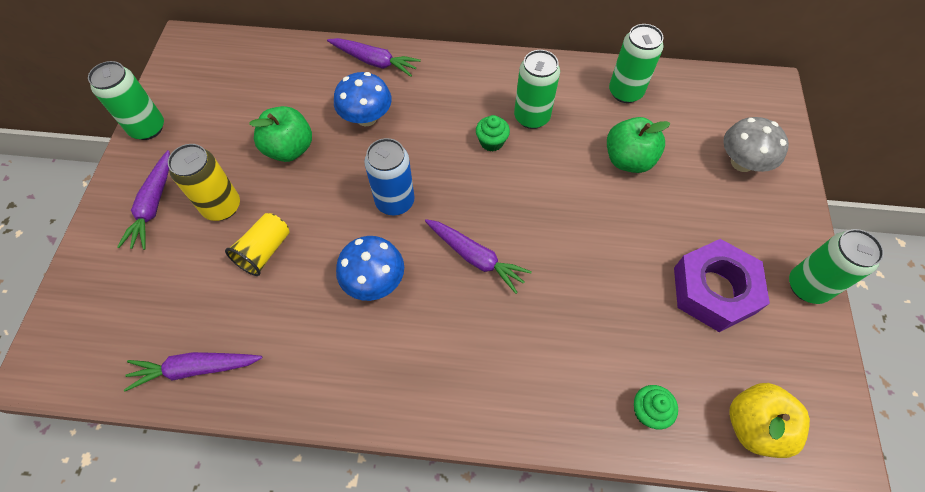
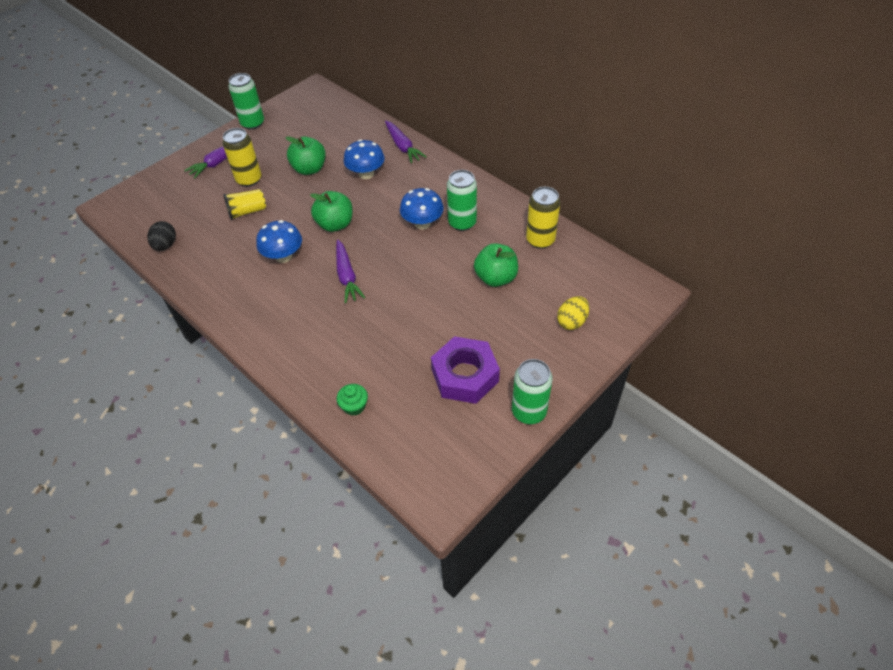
camera: 40 degrees right, 10 degrees down
purple carrot [124,352,262,391] -> black egg [147,221,176,251]
blue can [364,138,415,215] -> green apple [310,191,352,232]
green cupcake [476,115,510,151] -> blue mushroom [400,188,444,229]
green can [609,24,664,103] -> yellow can [526,187,560,249]
grey mushroom [723,117,789,172] -> yellow egg [557,296,589,330]
yellow apple [729,383,810,458] -> none

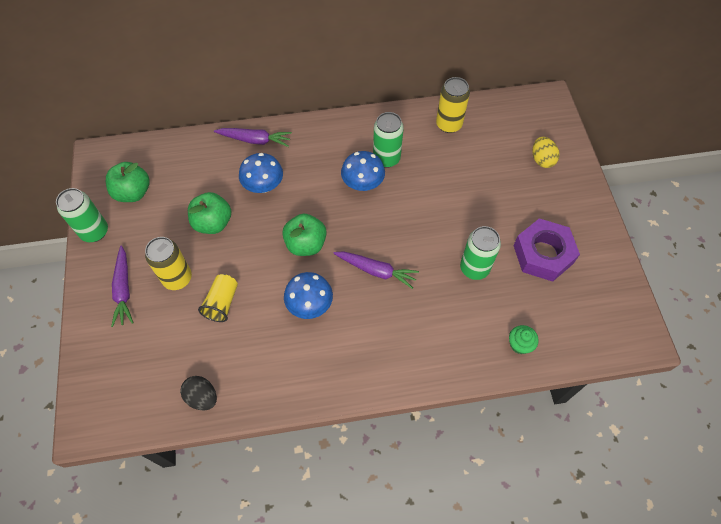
camera: 55 degrees left, 10 degrees up
green apple [474,243,518,287] -> green apple moved to [106,162,150,202]
green can [512,359,553,424] -> green can moved to [460,226,501,280]

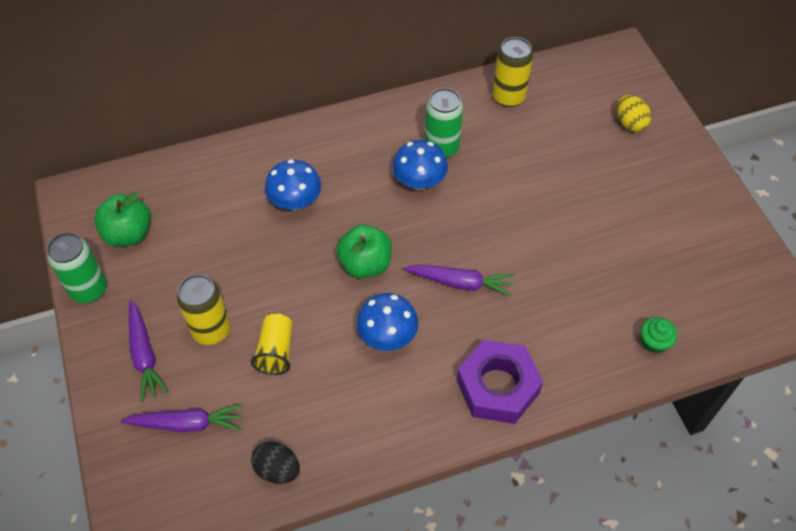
camera: 10 degrees left, 5 degrees down
green apple [188,192,231,234] -> none
purple carrot [214,128,292,147] -> purple carrot moved to [120,404,243,432]
green can [460,226,501,280] -> none
purple nut [513,218,580,282] -> purple nut moved to [457,340,543,424]

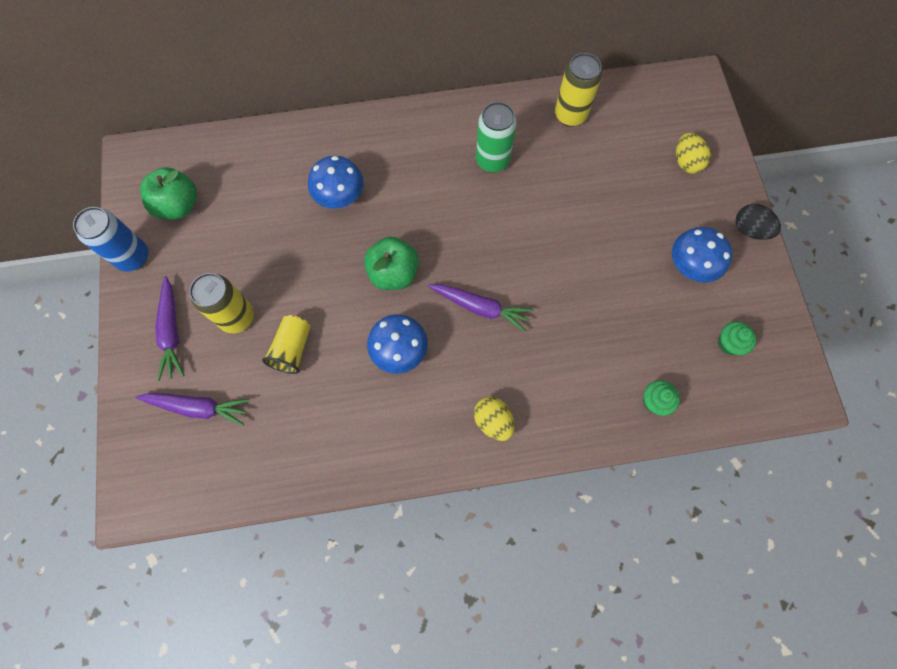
camera: 10 degrees right, 15 degrees up
green can [47,232,107,303] -> blue can [73,207,148,272]
black egg [251,441,300,484] -> black egg moved to [736,204,781,240]
blue mushroom [392,140,448,190] -> blue mushroom moved to [672,227,733,282]
purple nut [457,340,543,424] -> yellow egg [474,397,515,441]
none -> green cupcake [718,322,756,355]

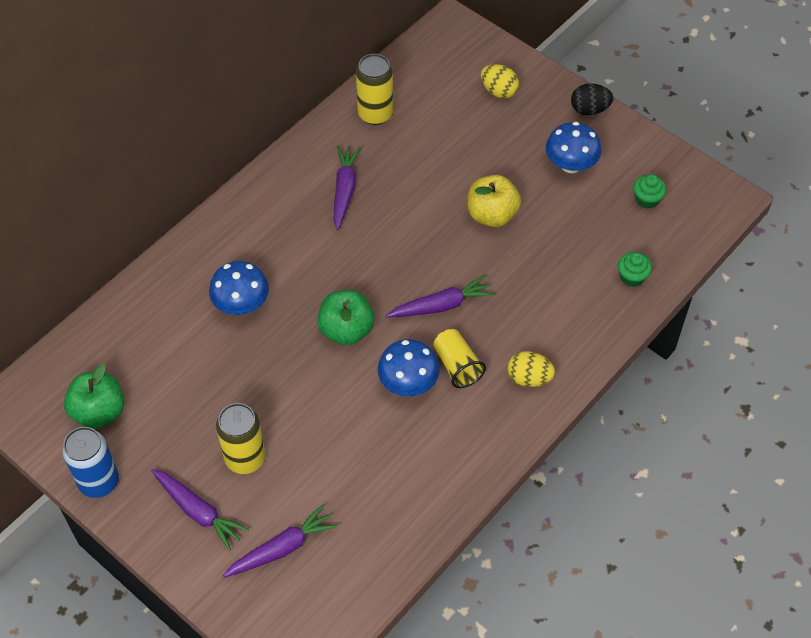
camera: 40 degrees left, 15 degrees down
yellow cup [262,315,311,374] -> yellow cup moved to [433,329,486,388]
green can [476,102,517,172] -> purple carrot [334,145,361,230]
none -> yellow apple [468,175,521,227]

